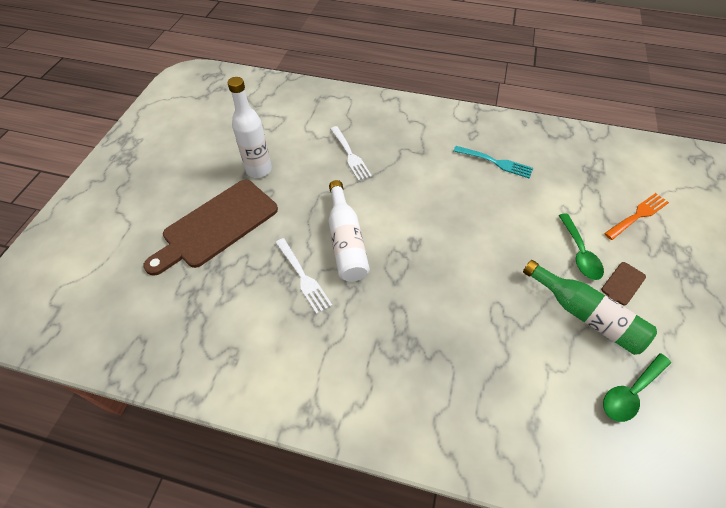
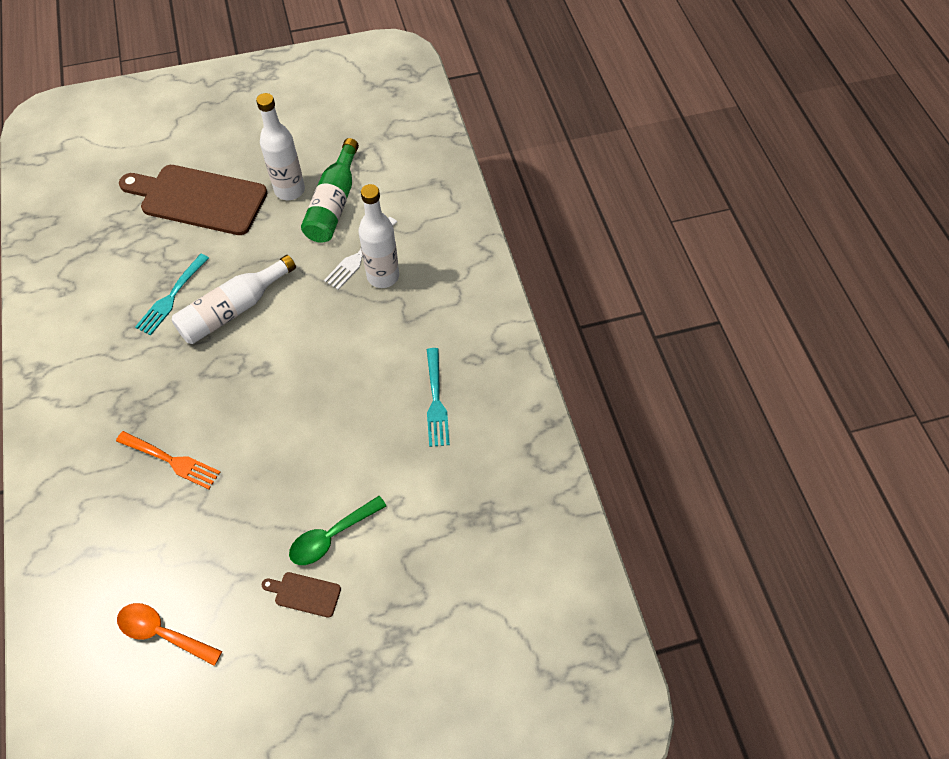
camera: 60 degrees right, 5 degrees up
white fork [275,238,332,314] -> turquoise fork [135,254,209,335]
green bottle [523,260,657,355] -> green bottle moved to [301,138,359,243]
green spoon [603,353,671,422] -> orange spoon [117,603,222,666]
orange fork [604,193,669,240] -> orange fork moved to [116,431,220,489]
none -> white bottle [358,184,399,288]

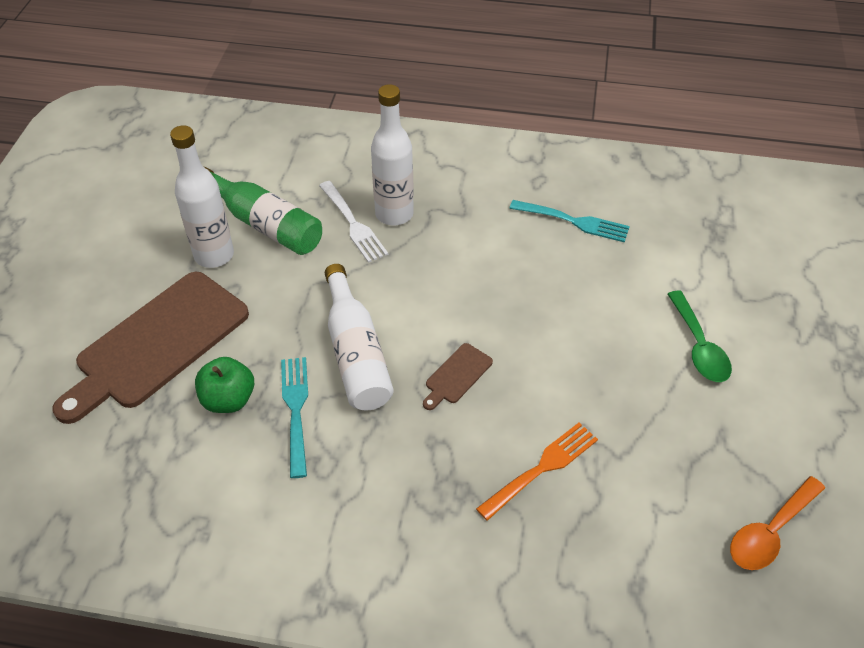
camera: 65 degrees left, 10 degrees down
turquoise fork [135,254,209,335] -> turquoise fork turned 150 degrees counterclockwise [281,357,308,478]
brown cutting board [262,572,341,618] -> brown cutting board moved to [423,343,493,410]
none -> green apple [195,357,254,413]

